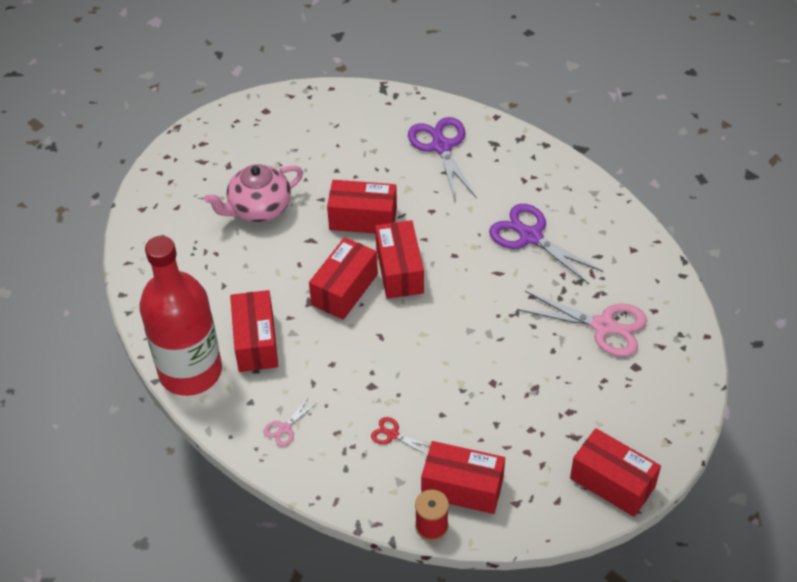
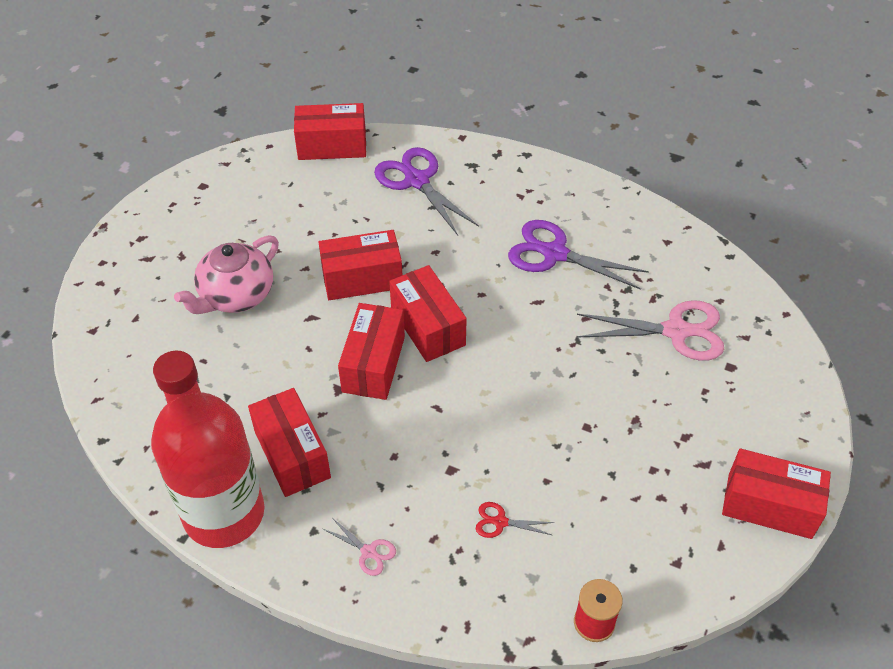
camera: 20 degrees left, 0 degrees up
pink scissors [263,397,317,446] -> pink scissors turned 75 degrees counterclockwise [323,518,396,576]
red box [421,441,505,514] -> red box moved to [294,103,366,160]

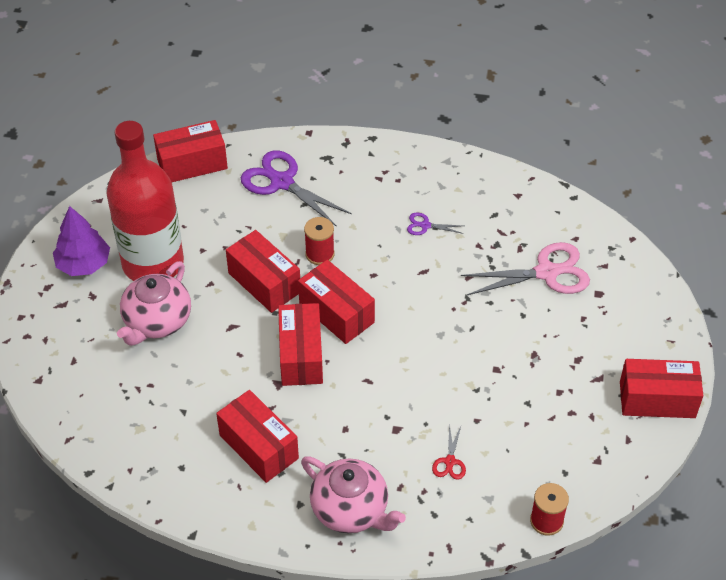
camera: 15 degrees left, 0 degrees up
red bottle [151,351,264,548] -> red bottle moved to [106,121,184,281]
red box [319,230,402,300] -> red box turned 75 degrees clockwise [226,230,300,313]
pink scissors [323,518,396,576] -> pink teapot [301,456,406,533]
red scissors [476,502,554,538] -> red scissors turned 75 degrees counterclockwise [432,424,466,480]
purple scissors [508,220,649,290] -> purple scissors [407,212,464,235], size x0.47
none -> purple tree [53,206,110,276]
none -> red spool [304,217,335,265]

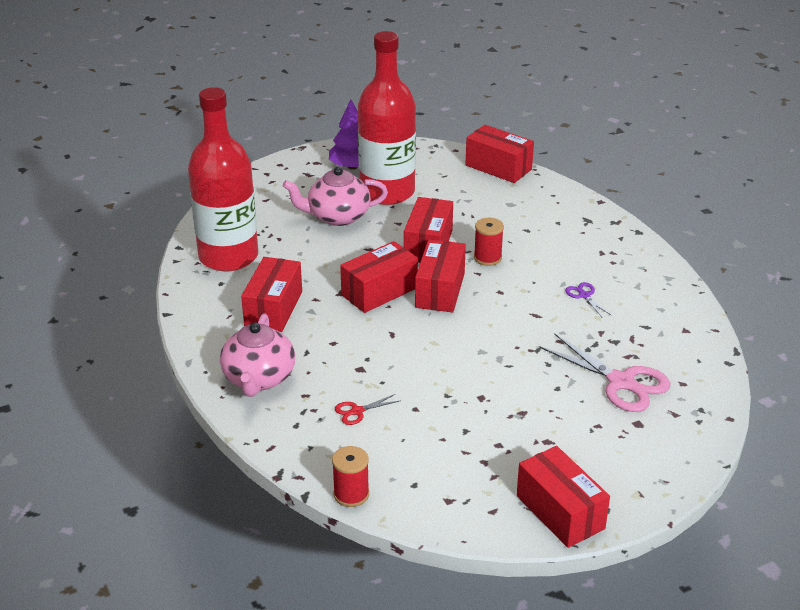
camera: 55 degrees right, 15 degrees down
purple scissors [241,150,352,227] -> none
none -> red bottle [188,87,258,272]

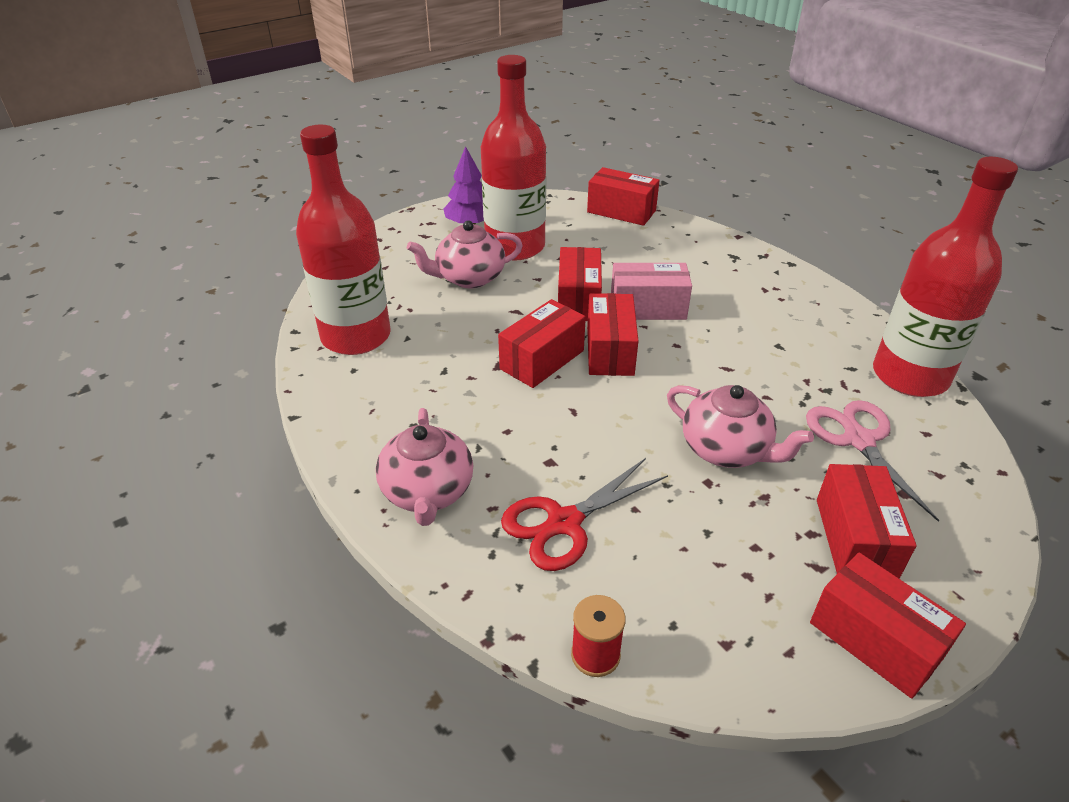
camera: 10 degrees left, 5 degrees up
red box [241,257,302,332] -> red box moved to [817,464,917,579]
red scissors [335,394,399,425] -> red scissors [501,458,668,571], size x2.14
red spool [474,218,504,266] -> pink box [611,263,692,320]
pink scissors [539,333,671,412] -> pink scissors turned 135 degrees counterclockwise [806,400,940,524]
purple scissors [565,282,612,317] -> none
none -> pink teapot [667,385,814,468]
none -> red bottle [873,157,1018,397]

